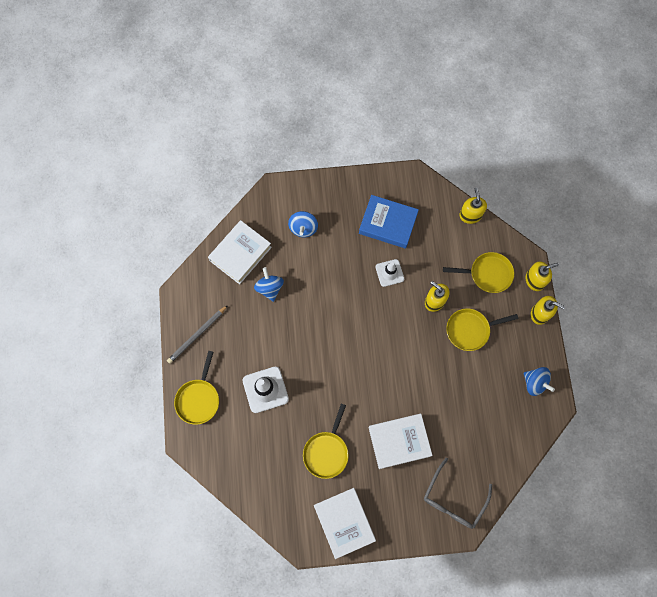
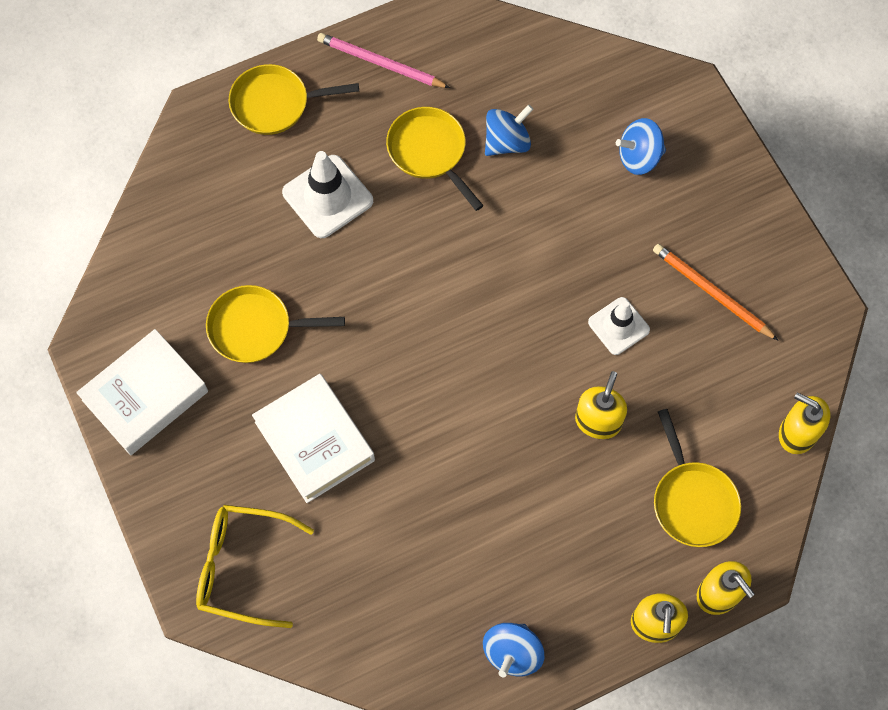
camera: 70 degrees right, 5 degrees down
grey pencil [167,305,228,364] -> pink pencil [317,33,450,88]
white book [208,220,272,284] -> none
blue book [359,195,419,249] -> orange pencil [653,244,778,340]
grey glasses [424,458,492,529] -> yellow glasses [196,505,314,628]
yellow pan [446,309,518,351] -> yellow pan moved to [386,107,484,211]
yellow soap dispenser [459,188,487,224] -> yellow soap dispenser turned 120 degrees counterclockwise [779,392,830,454]

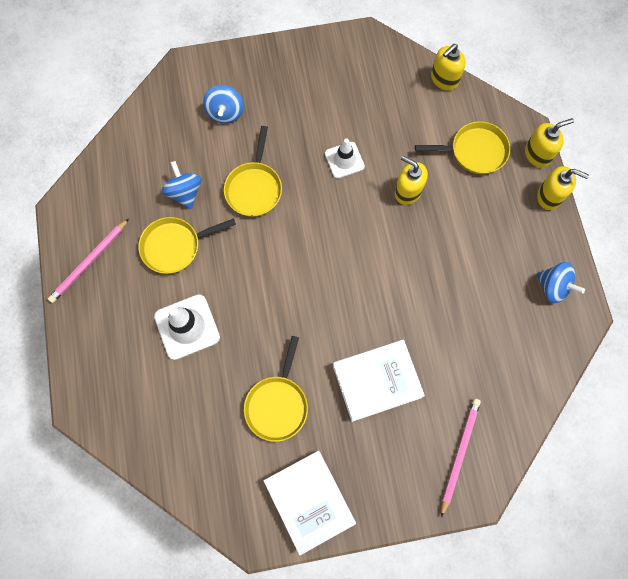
camera: 75 degrees left, 5 degrees up
yellow glasses [196,505,314,628] -> pink pencil [441,399,481,518]
yellow pan [229,64,359,135] -> yellow pan moved to [224,126,282,217]
orange pencil [653,244,778,340] -> none

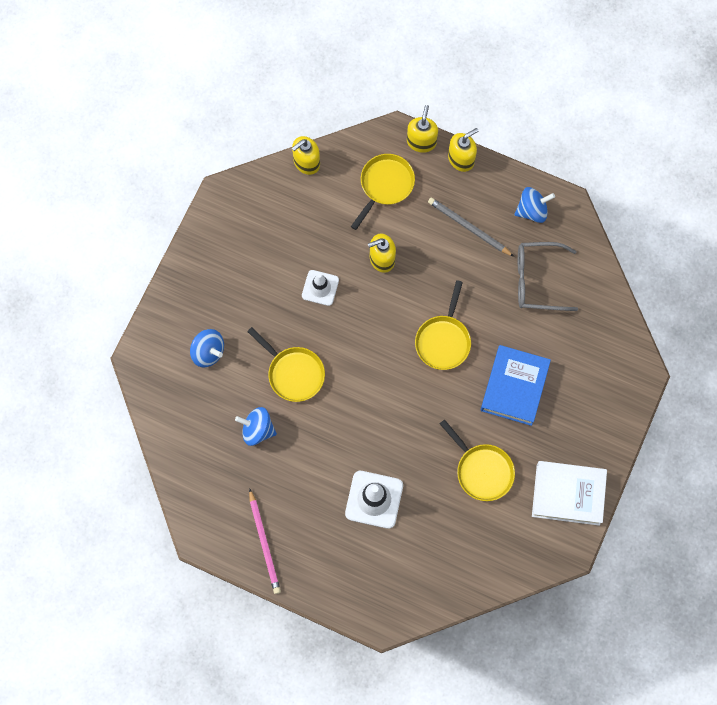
camera: 55 degrees left, 0 degrees up
yellow pan [138,217,236,274] -> yellow pan moved to [415,280,471,370]
white book [333,340,425,422] -> blue book [481,345,551,426]
yellow soap dispenser [431,44,466,91] -> yellow soap dispenser turned 60 degrees clockwise [292,136,320,175]
pink pencil [441,399,481,518] -> none
none -> grey pencil [428,198,514,257]
none -> grey glasses [518,242,578,311]

